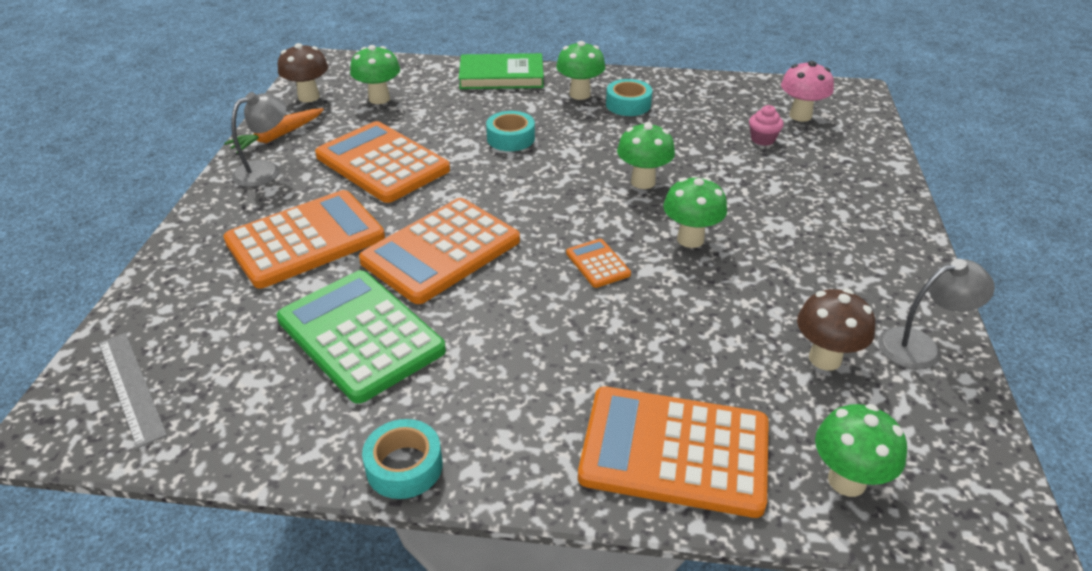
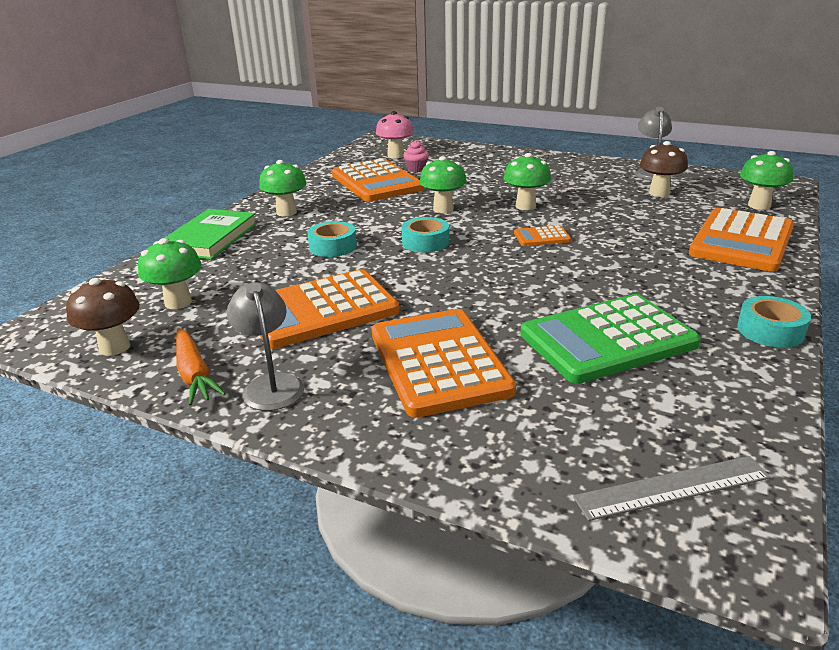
camera: 70 degrees left, 10 degrees down
orange calculator [359,198,520,304] -> orange calculator moved to [332,159,424,202]
turquoise tape [606,79,652,116] -> turquoise tape moved to [401,217,449,253]

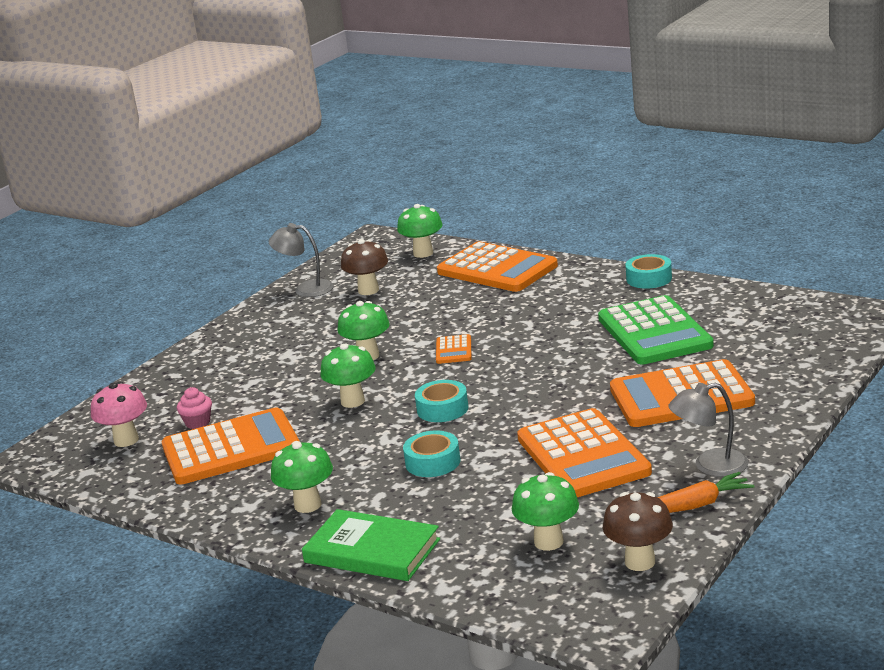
camera: 80 degrees left, 5 degrees down
grey ruler [573,456,771,521] -> none

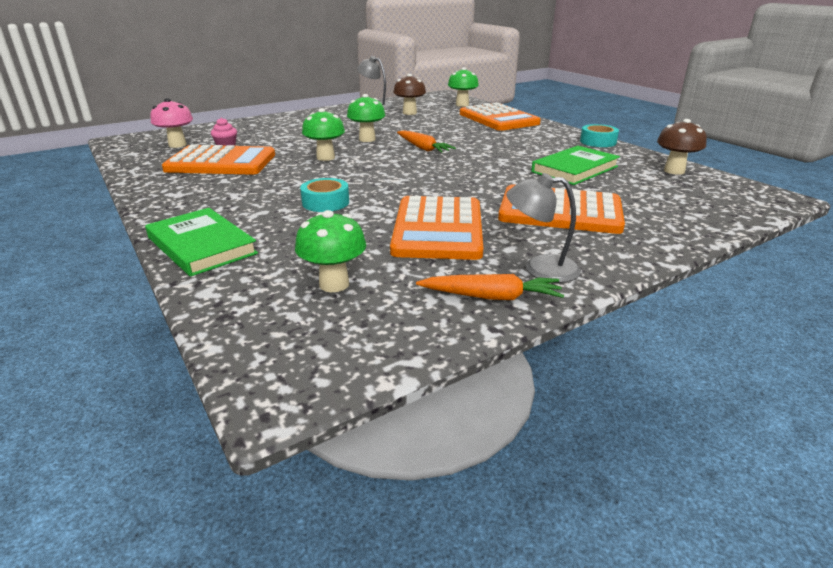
camera: 20 degrees right, 5 degrees up
green mushroom [271,441,333,513] -> none
turquoise tape [415,380,469,422] -> none
orange calculator [436,334,472,364] -> orange carrot [397,130,456,153]
green calculator [598,295,714,364] -> green book [531,146,620,185]
brown mushroom [603,492,673,571] -> brown mushroom moved to [657,119,707,175]

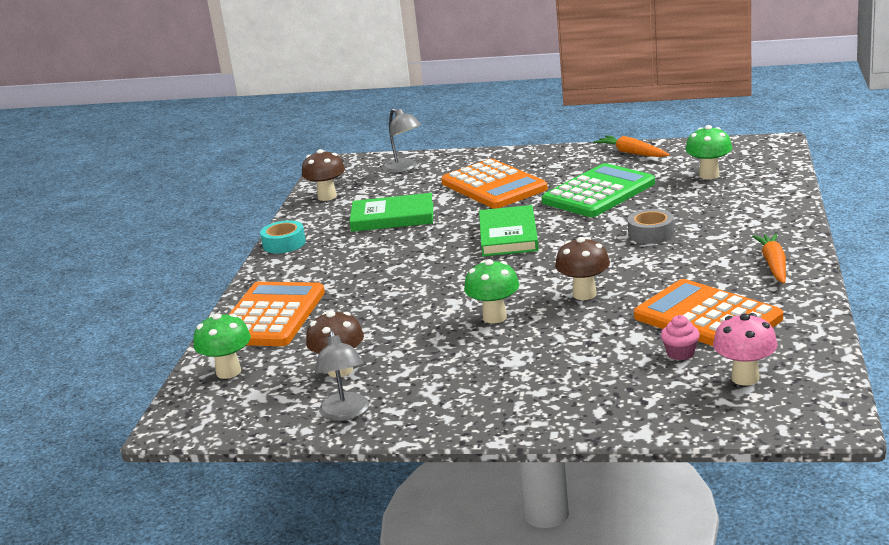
camera: 135 degrees left, 5 degrees down
green book [145,208,258,277] -> green book moved to [479,205,539,256]
turquoise tape [300,178,349,212] -> grey tape [628,209,674,244]
green mushroom [302,108,345,161] -> brown mushroom [555,237,610,300]
orange calculator [390,196,483,260] -> green calculator [542,163,655,217]
orange carrot [397,130,456,153] -> orange carrot moved to [752,233,786,283]
grey lamp [506,173,581,283] -> grey lamp moved to [383,109,421,173]

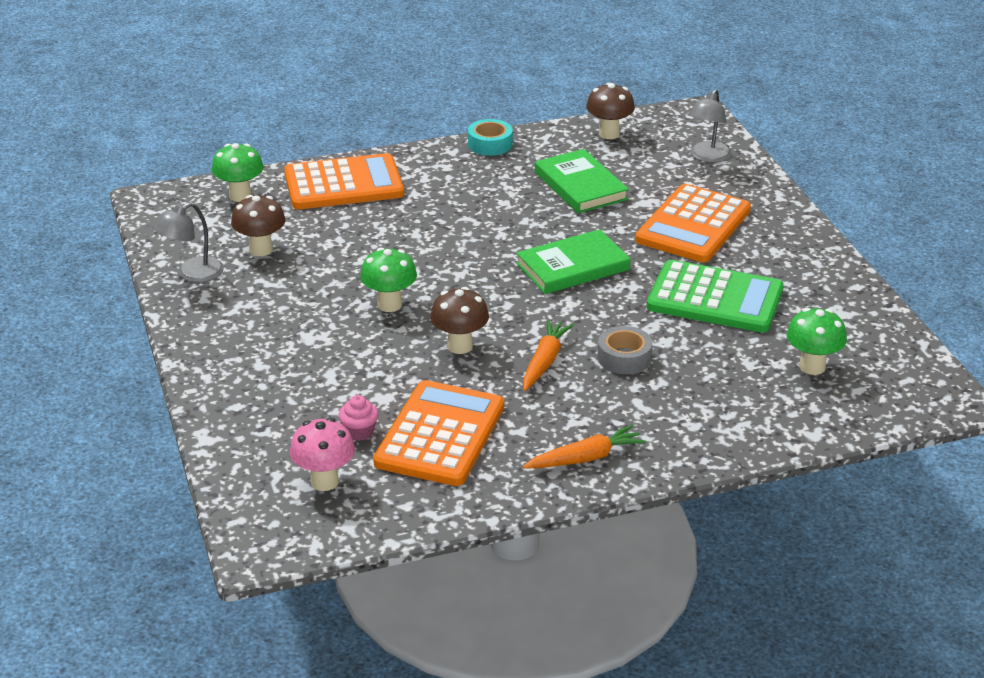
camera: 60 degrees right, 10 degrees up
orange carrot [594,135,670,157] -> orange carrot moved to [523,319,574,391]

